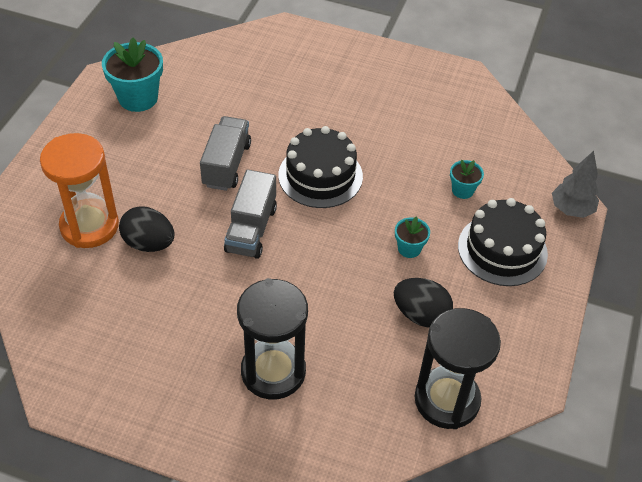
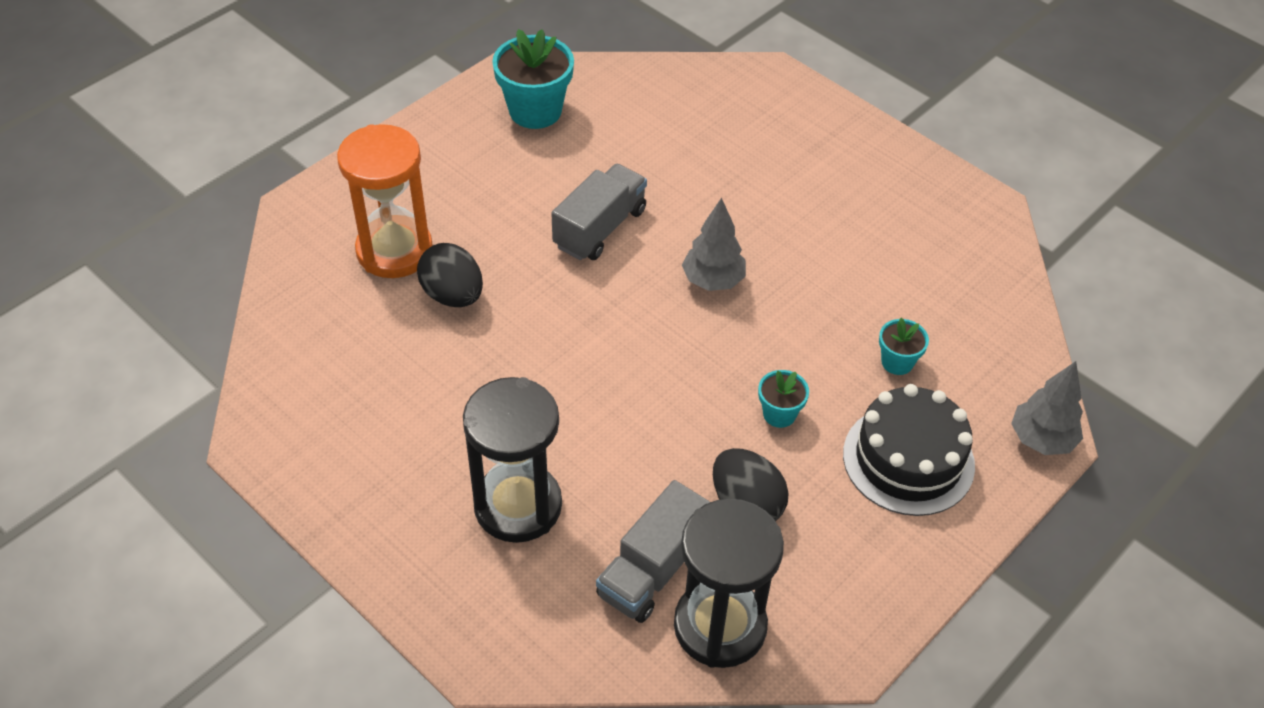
camera: 25 degrees right, 0 degrees up
grey truck [224,169,277,259] -> grey truck moved to [596,480,710,623]
black cake [278,126,363,208] -> grey tree [682,198,746,291]

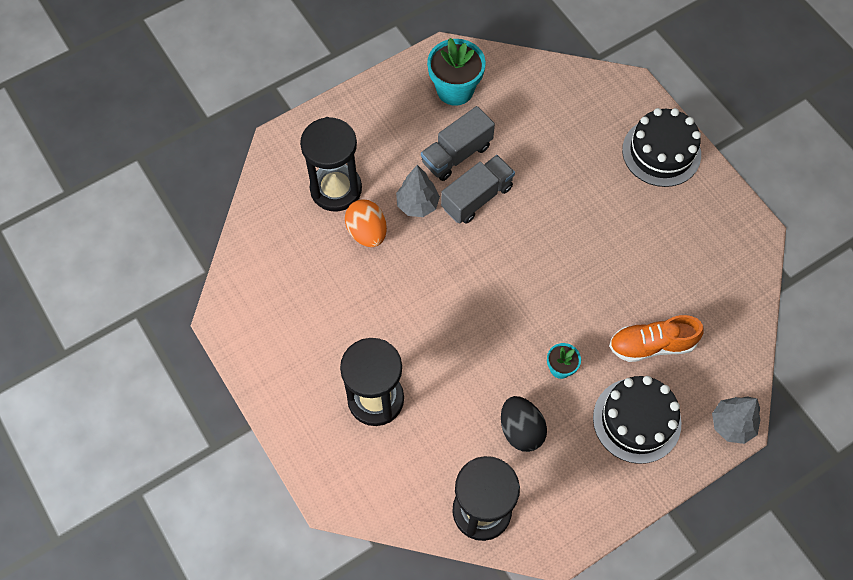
camera: 15 degrees right, 15 degrees up
orange hourglass [337,124,433,278] -> black hourglass [300,117,362,212]
black egg [417,243,483,307] -> orange egg [345,199,387,247]
grey truck [596,480,710,623] -> grey truck moved to [421,106,495,181]
grey tree [682,198,746,291] -> grey tree moved to [396,165,440,217]
turquoise flower pot [879,318,929,375] -> orange shoe [609,315,704,362]
none -> black cake [622,108,701,187]

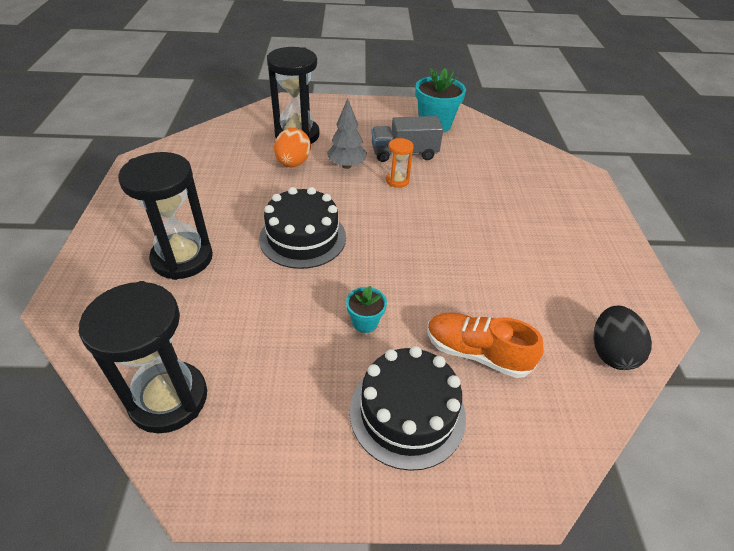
camera: 30 degrees right, 20 degrees down
grey truck [441,155,515,224] -> orange hourglass [386,138,414,188]
black egg [501,396,547,452] -> black egg moved to [593,306,652,370]
black cake [622,108,701,187] -> black cake moved to [259,187,346,269]
grey tree [712,396,761,444] -> none

